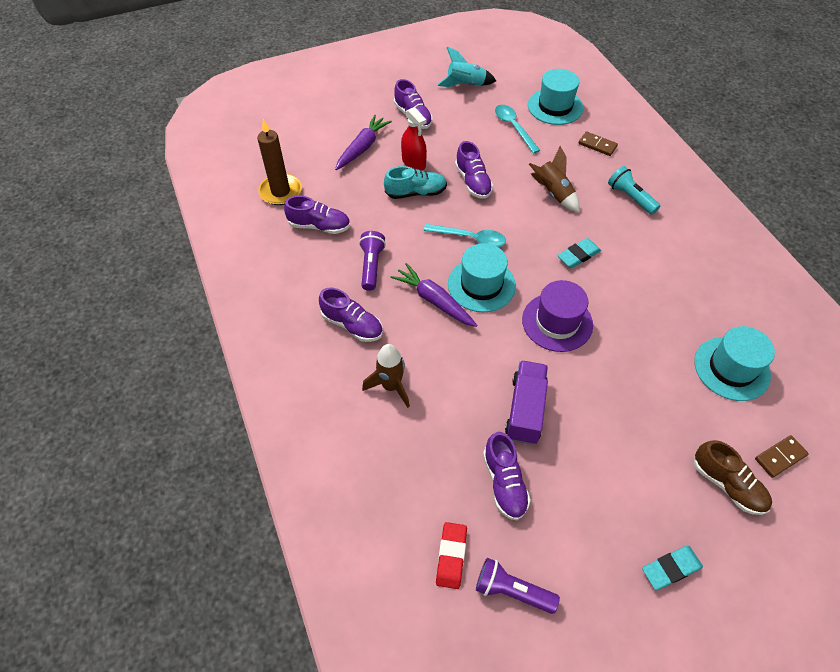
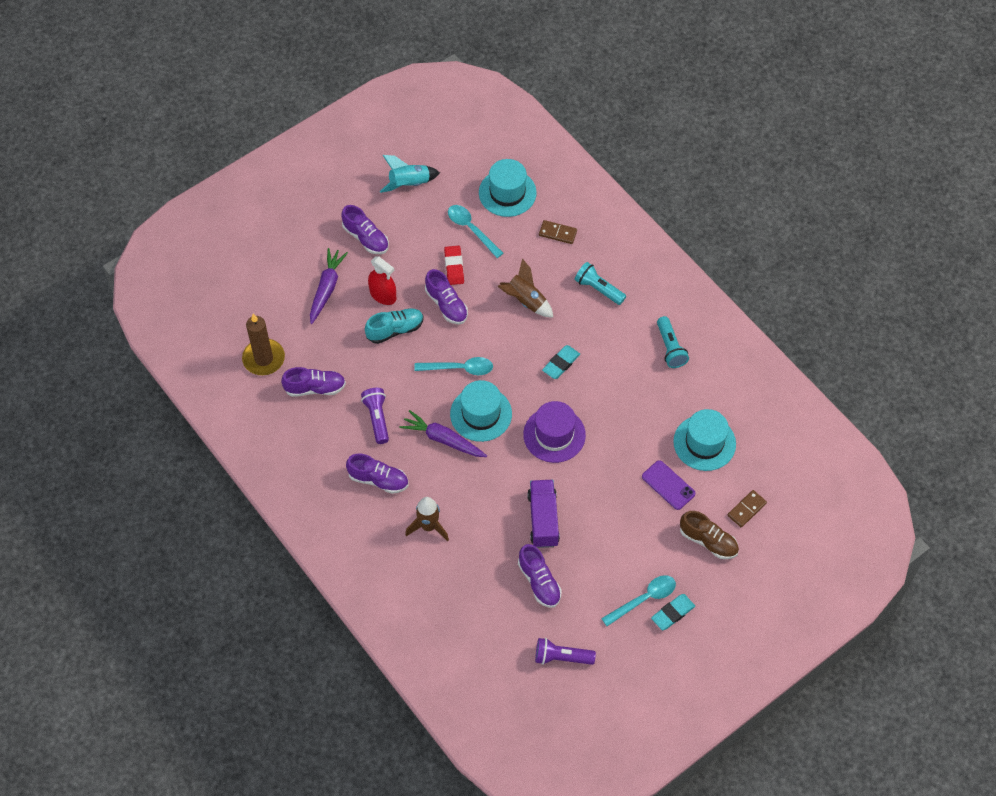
camera: 15 degrees left, 5 degrees up
red eraser [436,522,467,589] -> red eraser moved to [444,246,464,285]
none -> turquoise spoon [601,575,676,626]
none -> purple phone [642,460,695,510]
none -> turquoise flashlight [657,316,689,368]

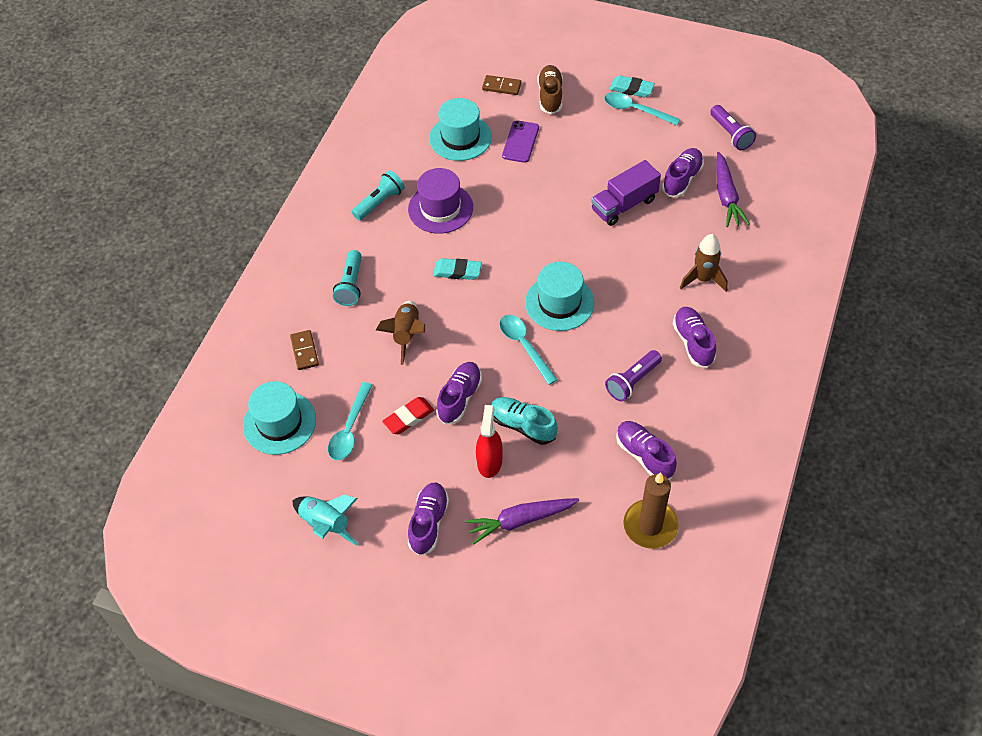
camera: 120 degrees left, 5 degrees down
purple carrot [399,410,487,457] -> purple carrot moved to [717,152,750,227]
purple hat [523,401,586,463] -> purple hat moved to [408,168,473,234]

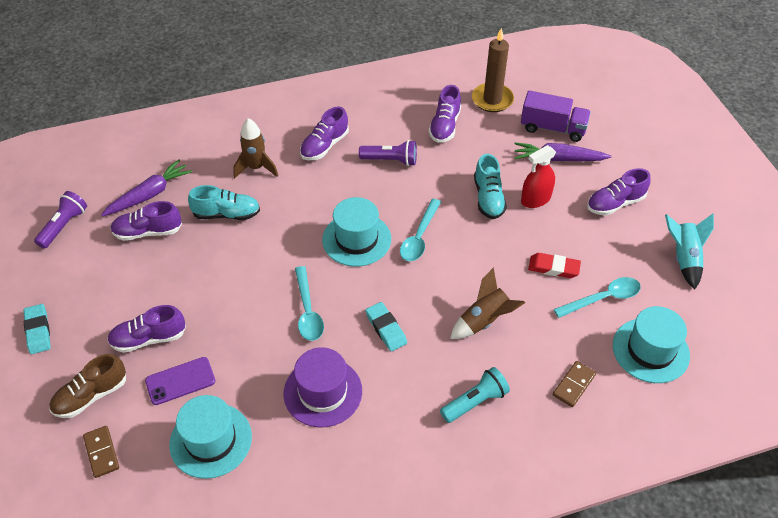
camera: 130 degrees left, 5 degrees down
turquoise flashlight [352,170,405,221] -> none
purple shoe [436,362,482,424] -> purple shoe moved to [107,305,186,353]
purple carrot [465,498,579,545] -> purple carrot turned 150 degrees clockwise [514,142,611,161]
purple truck [591,160,661,226] -> purple truck moved to [521,90,591,142]
turquoise spoon [604,92,681,125] -> turquoise spoon moved to [295,266,324,341]
none -> turquoise shoe [188,185,260,220]

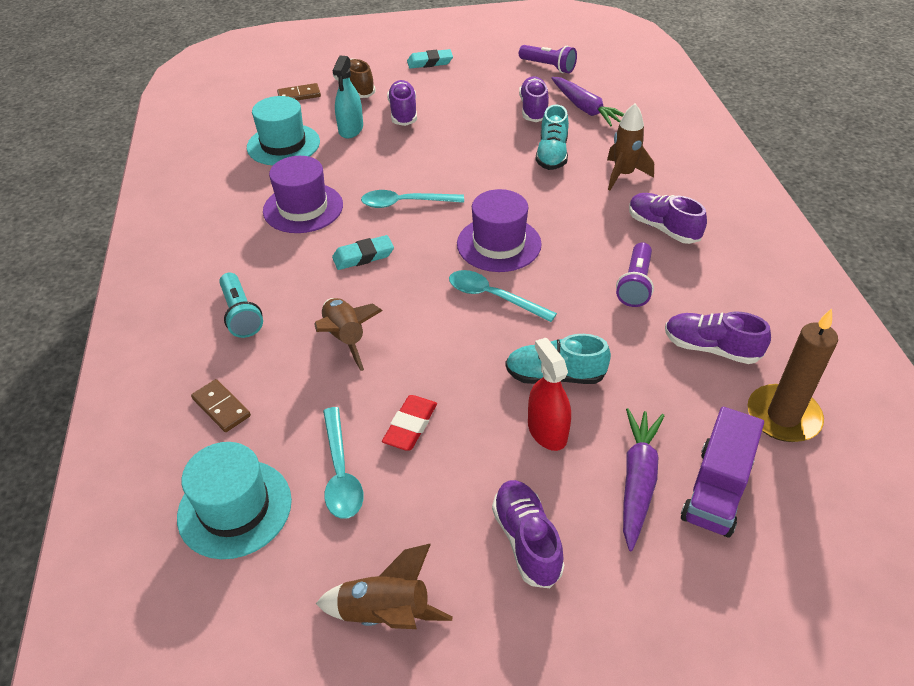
camera: 100 degrees right, 5 degrees down
purple phone [145,357,215,405] -> turquoise spray bottle [332,56,363,138]
turquoise hat [322,197,391,267] -> purple hat [457,189,542,272]
turquoise rocket [665,213,714,289] -> brown rocket [316,544,453,629]

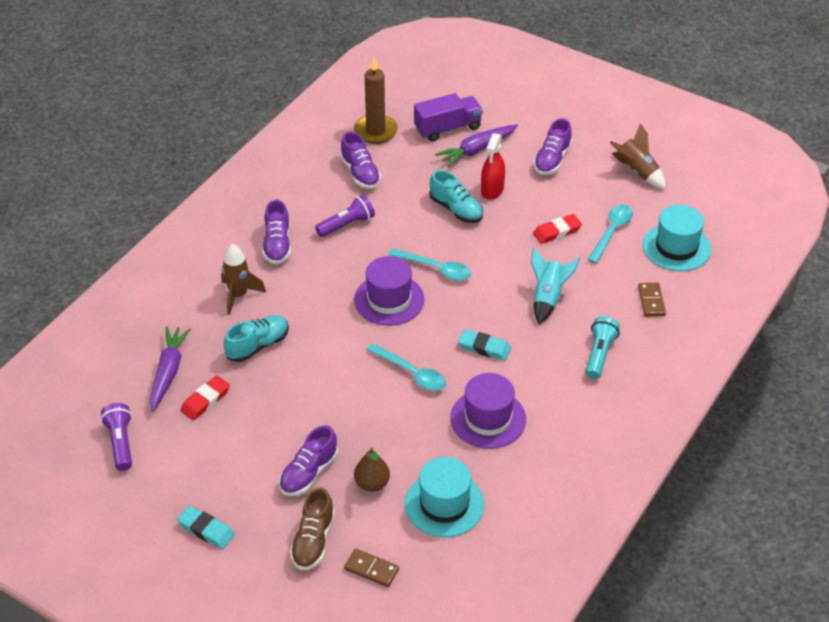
camera: 140 degrees left, 0 degrees up
brown rocket [314,298,383,371] -> turquoise rocket [531,248,580,324]
turquoise spray bottle [332,56,363,138] -> brown pear [354,448,390,492]
turquoise spoon [449,270,557,322] -> turquoise spoon turned 45 degrees counterclockwise [388,248,471,281]
purple shoe [519,76,549,122] -> red eraser [180,375,230,420]

